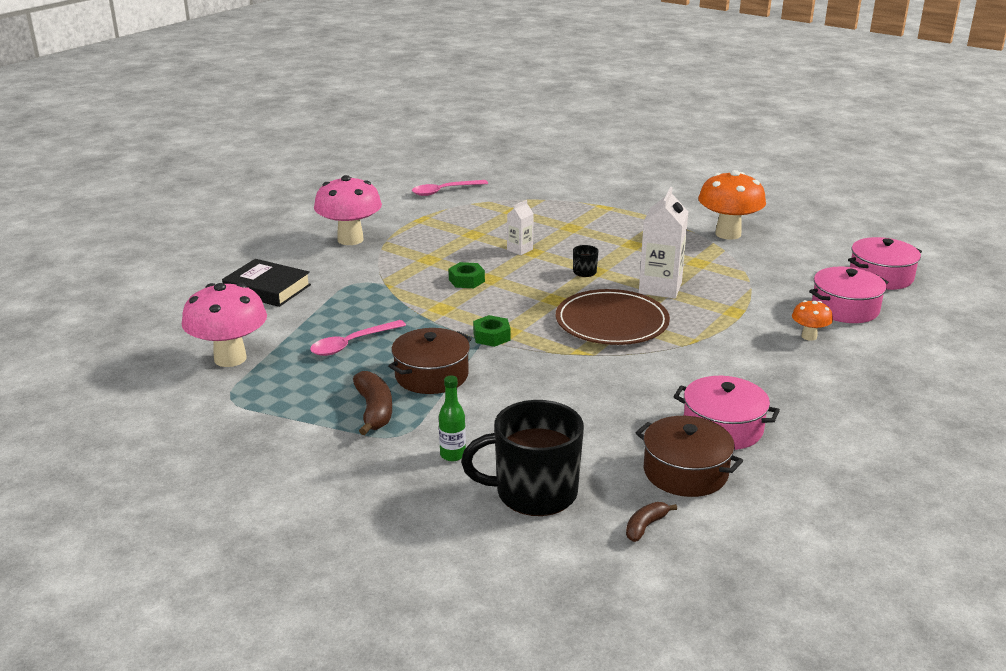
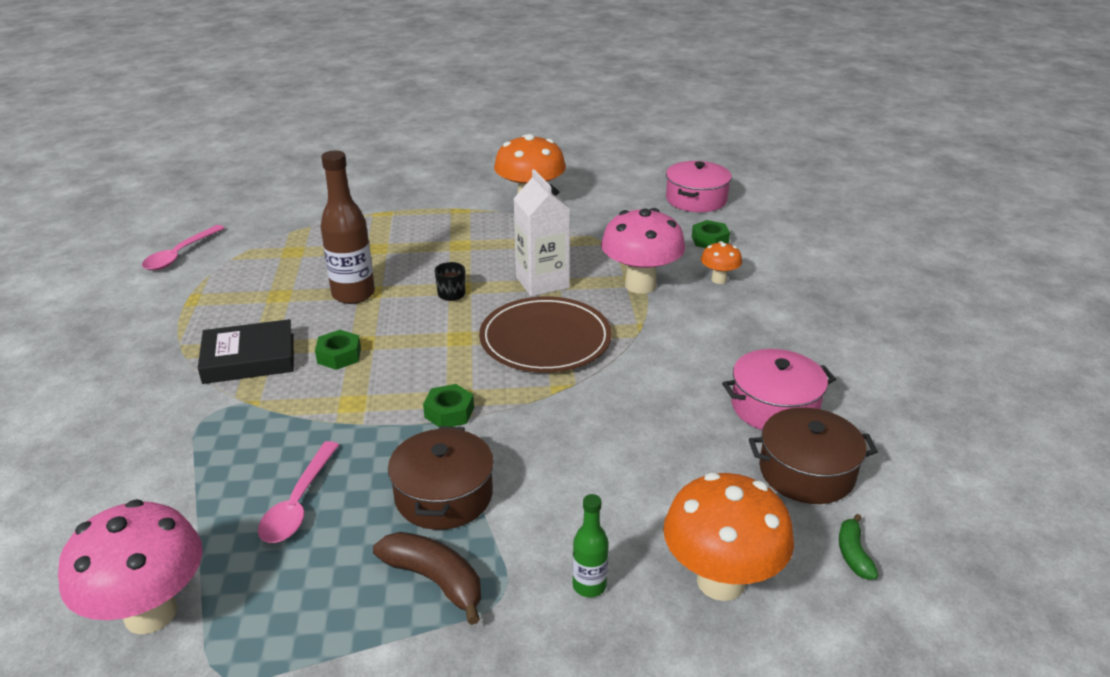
camera: 40 degrees left, 5 degrees up
black book [222,259,311,307] -> black book moved to [198,319,294,384]
pink mushroom [314,175,382,245] -> pink mushroom moved to [601,208,685,294]
black mug [461,400,584,516] -> orange mushroom [663,472,794,601]
white carton [507,200,534,255] -> brown bottle [321,150,375,304]
brown banana [626,502,677,542] -> green banana [839,514,878,579]
pink pot [809,267,889,323] -> green nut [692,220,730,248]

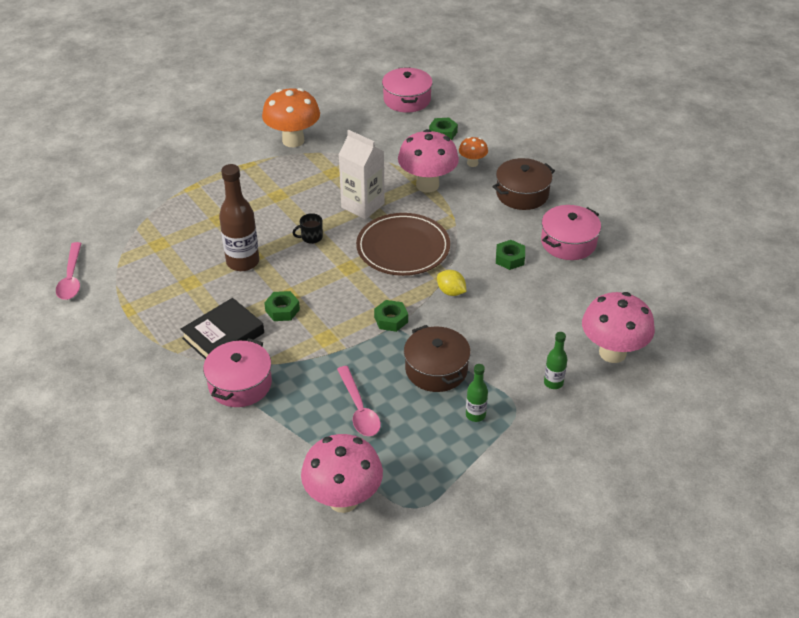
camera: 30 degrees left, 10 degrees up
brown banana [373,532,481,625] -> green bottle [466,364,488,422]
black mug [435,262,465,301] -> black mug turned 105 degrees clockwise [293,213,323,244]
orange mushroom [663,472,794,601] -> pink mushroom [582,292,655,363]
brown pot [749,407,878,504] -> brown pot moved to [492,158,555,210]
green banana [839,514,878,579] -> none
none -> pink pot [203,338,272,407]
none -> yellow lemon [437,270,466,296]
none -> green nut [496,240,525,270]

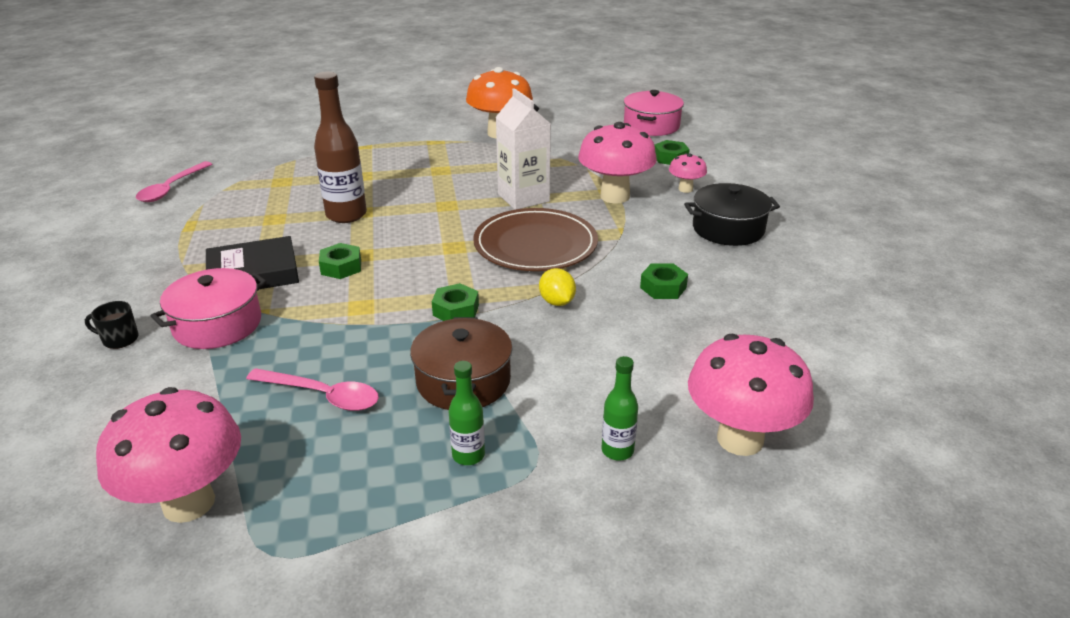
camera: 25 degrees right, 10 degrees down
black mug [293,213,323,244] -> black mug moved to [85,301,139,349]
pink spoon [337,366,381,436] -> pink spoon turned 75 degrees counterclockwise [246,368,379,411]
orange mushroom [459,137,488,167] -> pink mushroom [669,153,707,193]
brown pot [492,158,555,210] -> black pot [684,183,780,246]
pink pot [541,205,601,260] -> none

